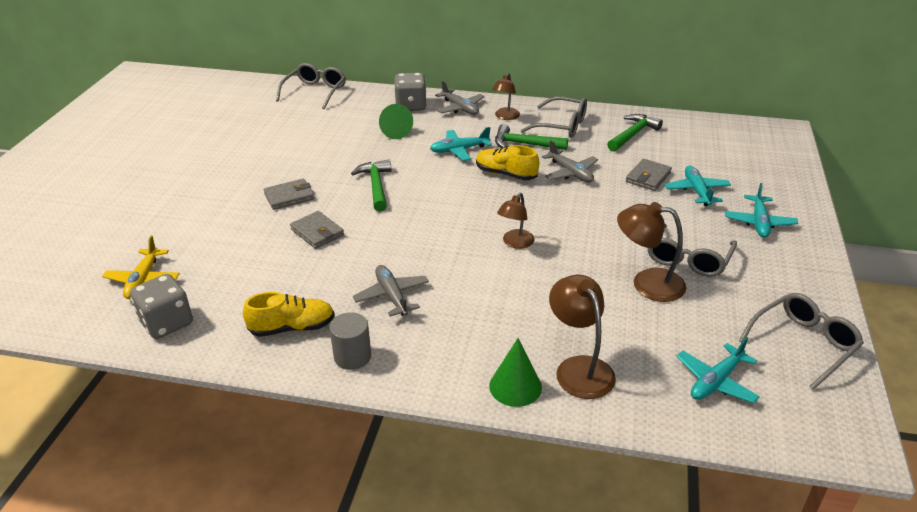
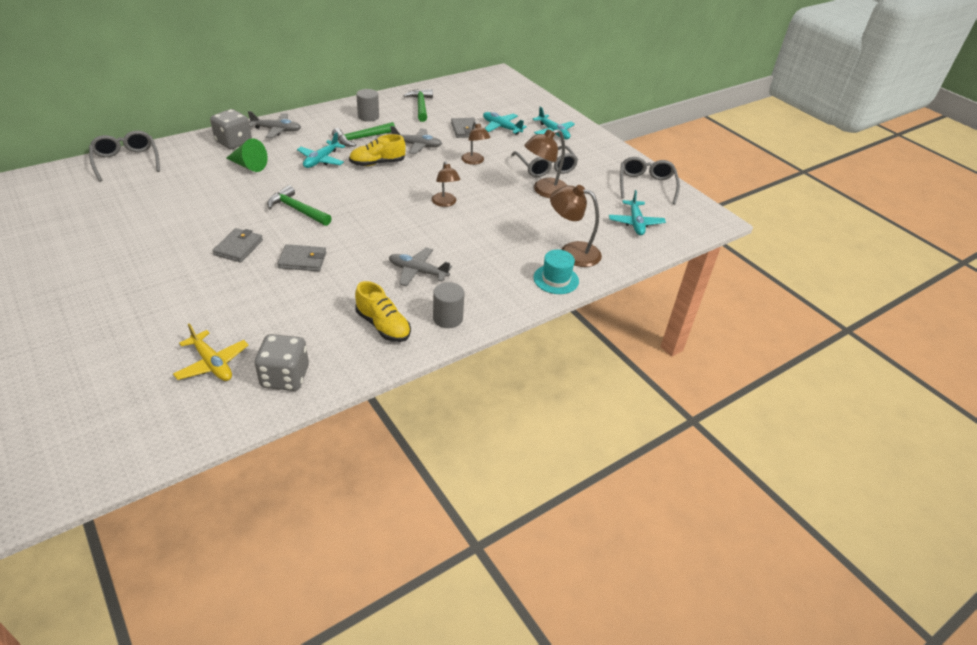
camera: 50 degrees left, 5 degrees up
yellow shoe [243,292,335,337] -> yellow shoe turned 105 degrees clockwise [355,281,411,342]
green cone [489,338,542,407] -> turquoise hat [533,250,579,294]
brown lamp [492,73,520,120] -> brown lamp moved to [461,121,490,165]
grey glasses [521,96,587,138] -> grey cylinder [356,89,379,122]

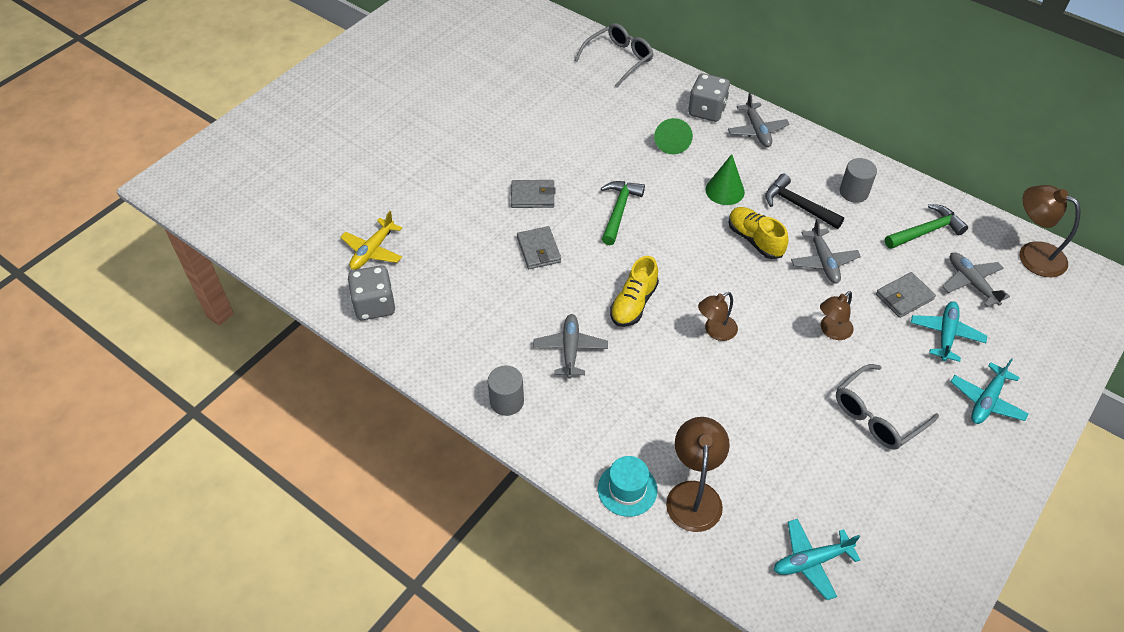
camera: 75 degrees right, 10 degrees up
turquoise plane [297,132,345,168] -> green cone [705,154,745,205]
green hammer [332,122,395,147] -> black hammer [765,174,844,229]
yellow shoe [355,281,411,342] -> yellow shoe moved to [610,256,659,327]
brown lamp [525,129,567,198] -> brown lamp moved to [1020,185,1080,277]
grey glasses [620,157,680,205] -> none
none -> grey plane [942,252,1010,307]

